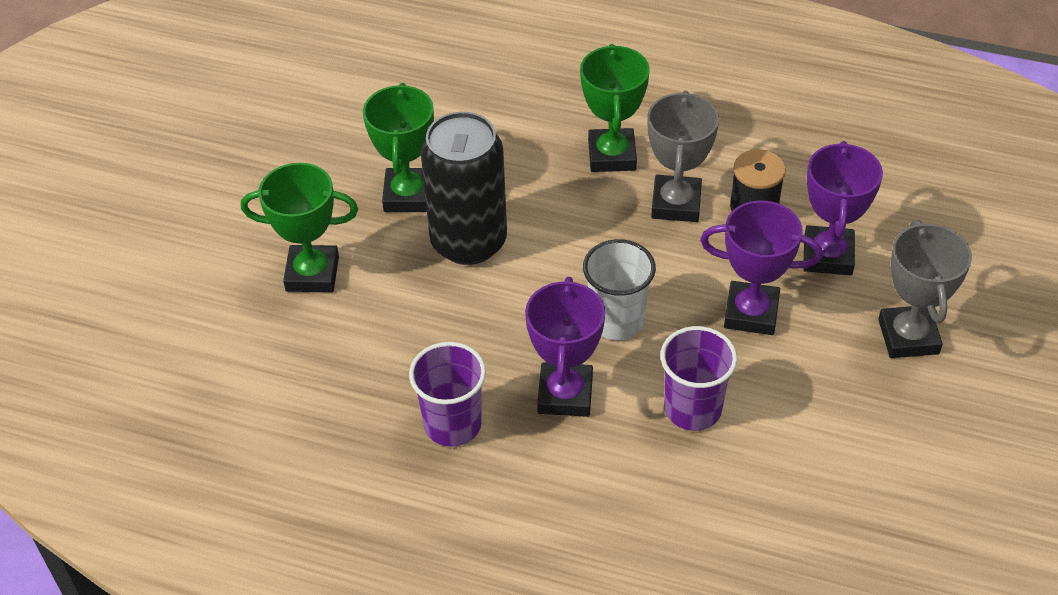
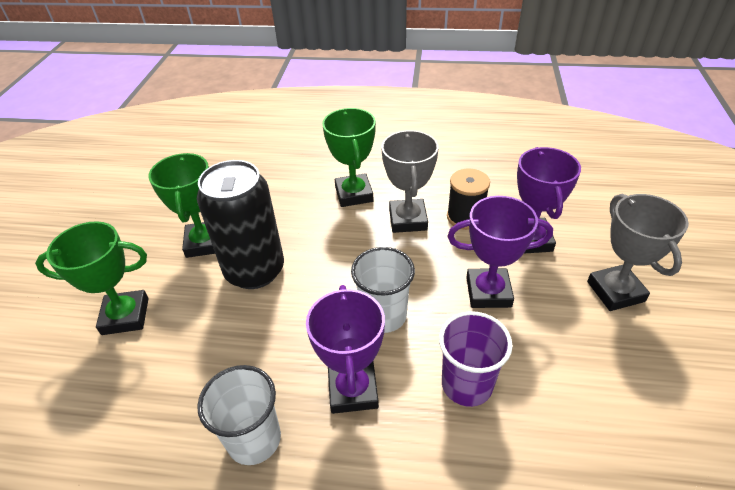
camera: 10 degrees left, 5 degrees down
purple cup [409,342,486,447] -> white cup [197,365,281,465]

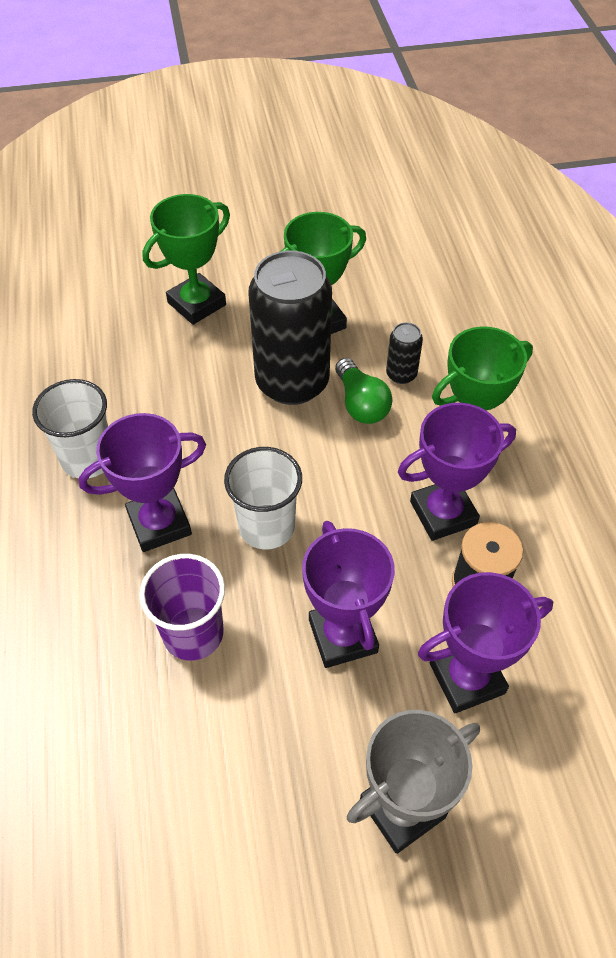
camera: 70 degrees right, 10 degrees up
green trophy [35,221,149,335] -> green trophy turned 75 degrees clockwise [143,194,230,325]
grey trophy [381,130,439,233] -> purple trophy [398,403,516,541]
none -> green light bulb [335,358,392,424]
none -> black can [386,322,423,384]

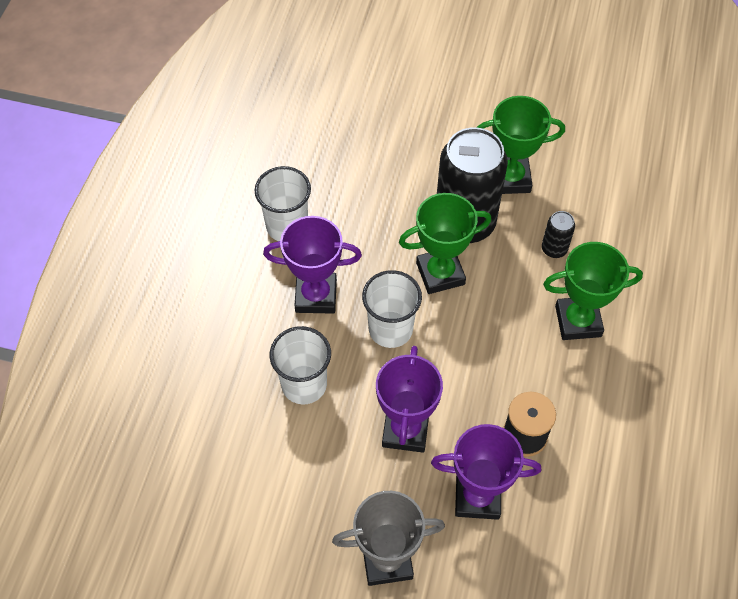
camera: 25 degrees right, 5 degrees up
purple cup [139,554,225,661] -> white cup [269,326,331,404]
green trophy [143,194,230,325] -> green trophy moved to [399,193,491,294]
green light bulb [335,358,392,424] -> none
purple trophy [398,403,516,541] -> none

